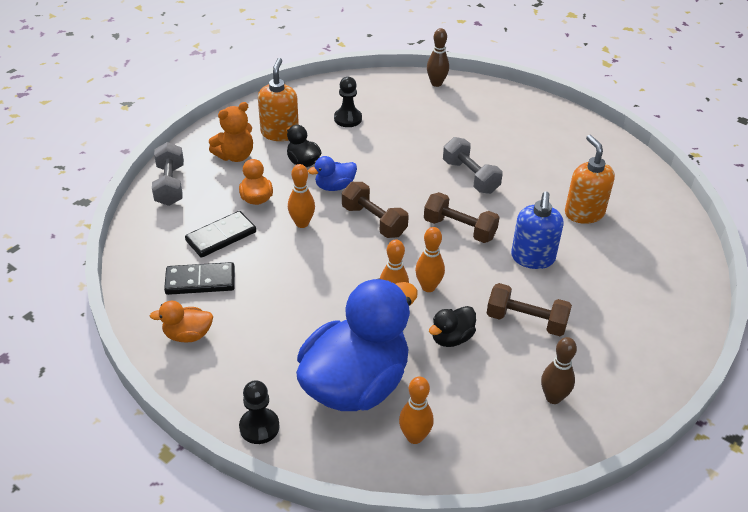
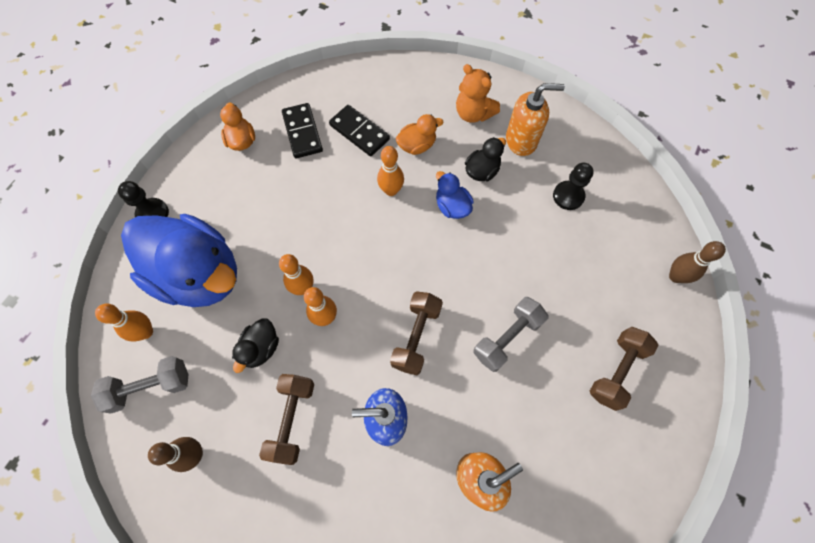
camera: 80 degrees right, 25 degrees up
grey dumbbell [152,142,184,206] -> grey dumbbell moved to [91,356,188,414]
brown dumbbell [342,182,409,238] -> brown dumbbell moved to [590,327,658,411]
black duck [429,306,476,347] -> black duck turned 105 degrees counterclockwise [232,318,279,373]

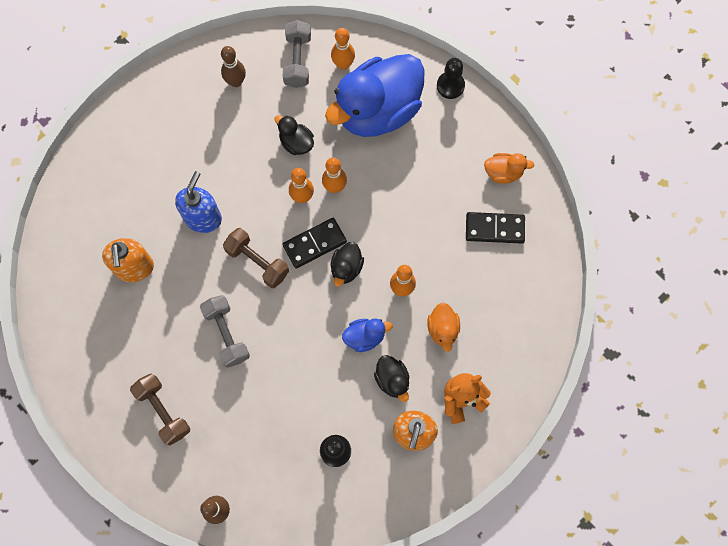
camera: 110 degrees right, 5 degrees up
brown dumbbell [259,374,314,465] -> none
black domino [329,105,390,156] -> black domino moved to [282,218,347,269]
none -> black duck [330,242,364,287]

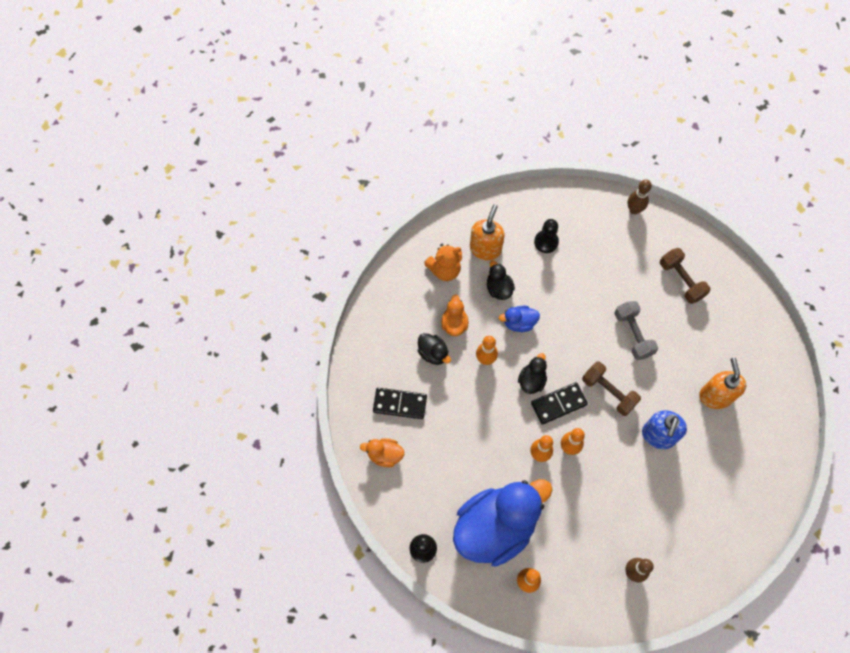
camera: 175 degrees left, 5 degrees down
black duck [274,115,314,155] -> black duck moved to [418,333,451,365]
grey dumbbell [283,20,311,88] -> none

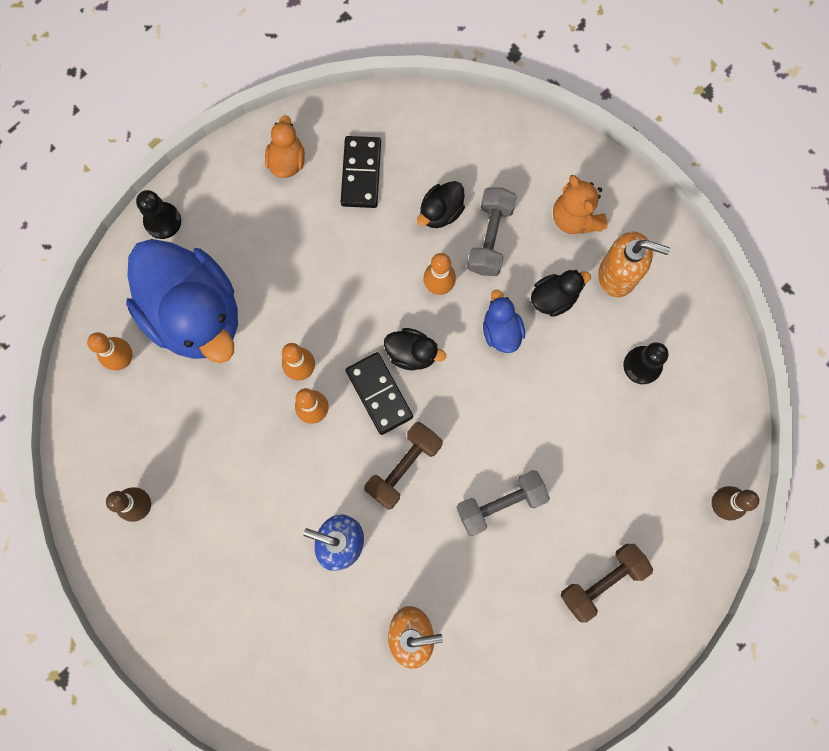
camera: 85 degrees right, 10 degrees up
orange duck [442,294,468,336] -> grey dumbbell [467,187,517,276]

